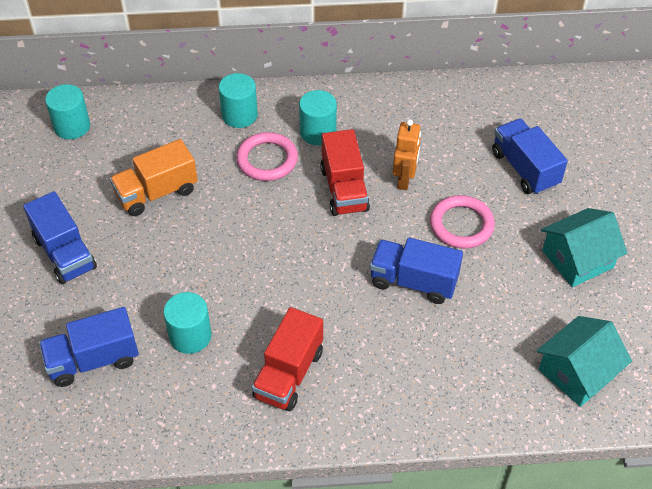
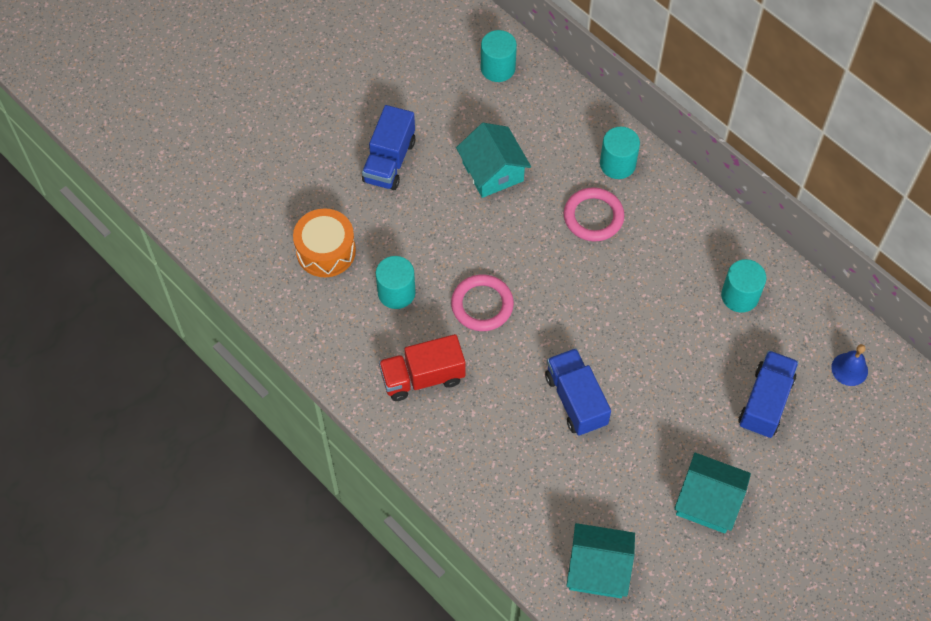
camera: 50 degrees right, 10 degrees up
blue truck [39,307,139,387] -> orange drum [293,208,356,277]
orange truck [110,139,198,216] -> turquoise house [456,123,531,198]
turquoise cylinder [299,90,337,145] -> turquoise cylinder moved to [721,259,767,313]
red truck [320,129,370,216] -> none
orange robot [393,119,421,190] -> none
pink ring [430,195,495,249] -> pink ring moved to [451,274,514,331]
none -> blue bell [831,344,868,386]

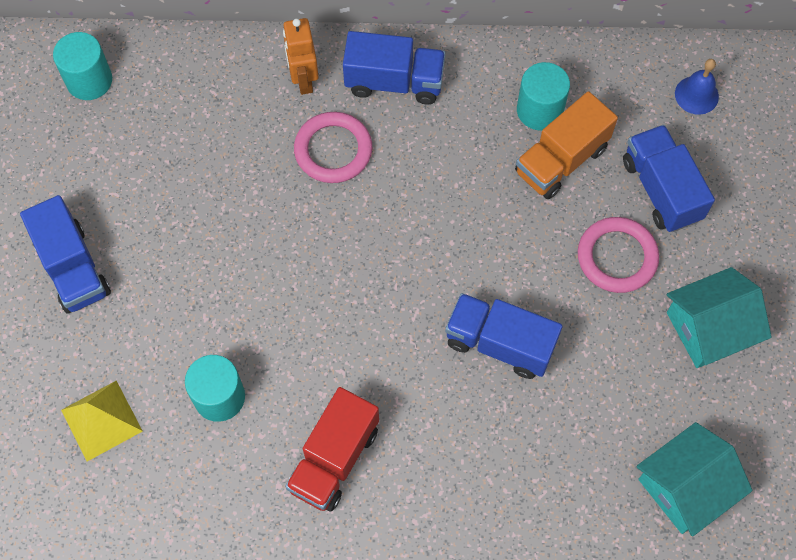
camera: 45 degrees left, 5 degrees up
orange drum [293,208,356,277] -> yellow pyramid [61,381,143,461]
pink ring [451,274,514,331] -> pink ring moved to [578,217,659,293]
turquoise house [456,123,531,198] -> none
turquoise cylinder [600,127,640,179] -> orange robot [283,18,318,95]
none -> blue truck [343,31,445,104]
none -> orange truck [515,91,618,199]

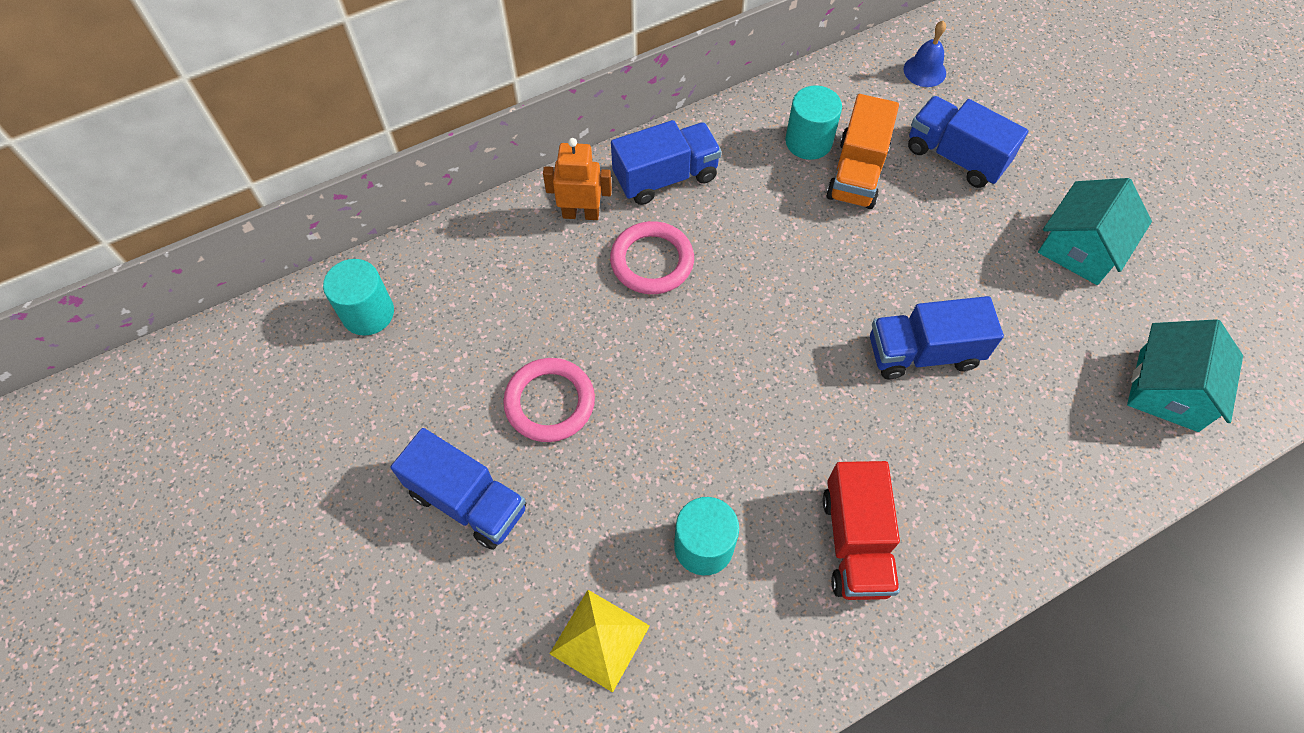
camera: 30 degrees left, 5 degrees down
orange robot [283,18,318,95] -> orange robot turned 135 degrees clockwise [543,138,612,220]
pink ring [578,217,659,293] -> pink ring moved to [503,358,595,442]

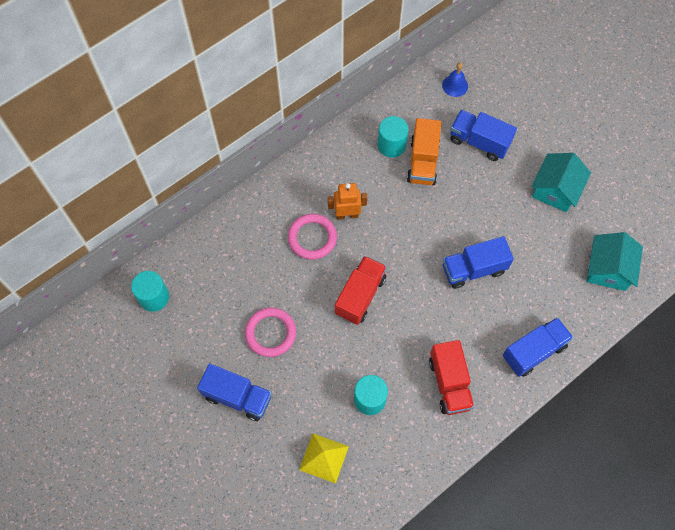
camera: 10 degrees left, 5 degrees up
orange robot [543,138,612,220] -> orange robot moved to [328,183,367,220]
blue truck [611,120,722,205] -> blue truck moved to [503,317,573,377]
none -> red truck [335,256,387,325]

